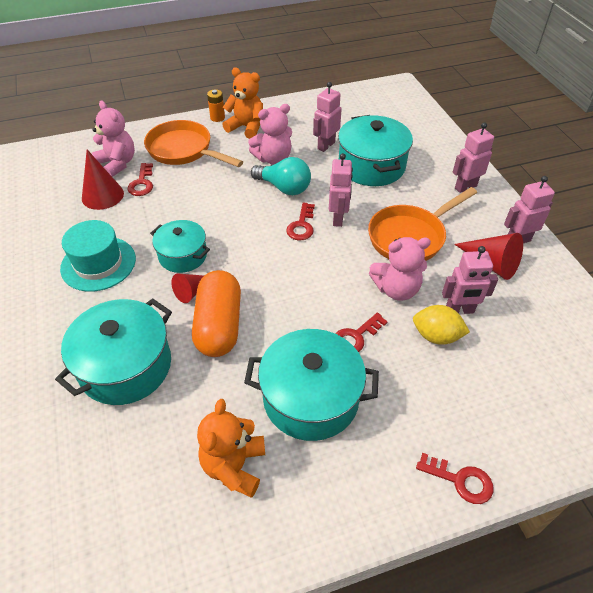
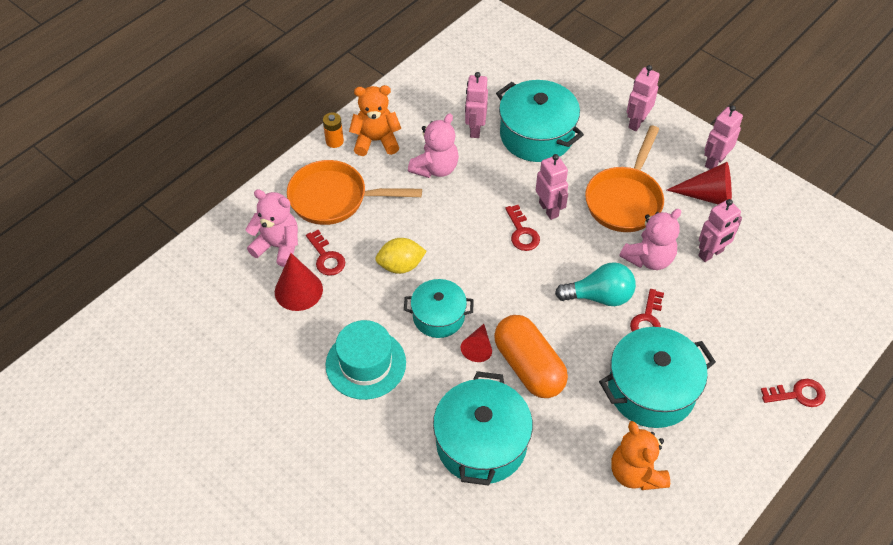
camera: 30 degrees left, 5 degrees up
turquoise light bulb [251,157,311,195] -> turquoise light bulb moved to [555,262,636,306]
yellow lemon [413,305,470,345] -> yellow lemon moved to [375,238,427,274]

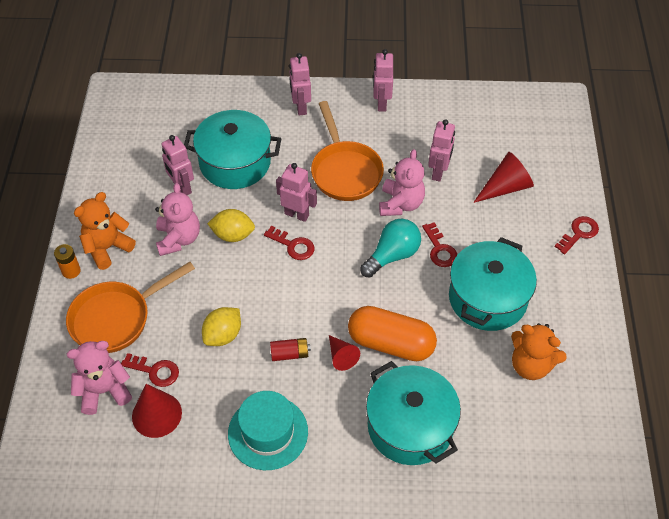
camera: 40 degrees left, 0 degrees up
turquoise pot [404,279,474,338] -> red battery [270,338,311,361]
red cone [667,162,732,205] -> red cone moved to [473,152,534,203]
none -> yellow lemon [207,209,255,242]

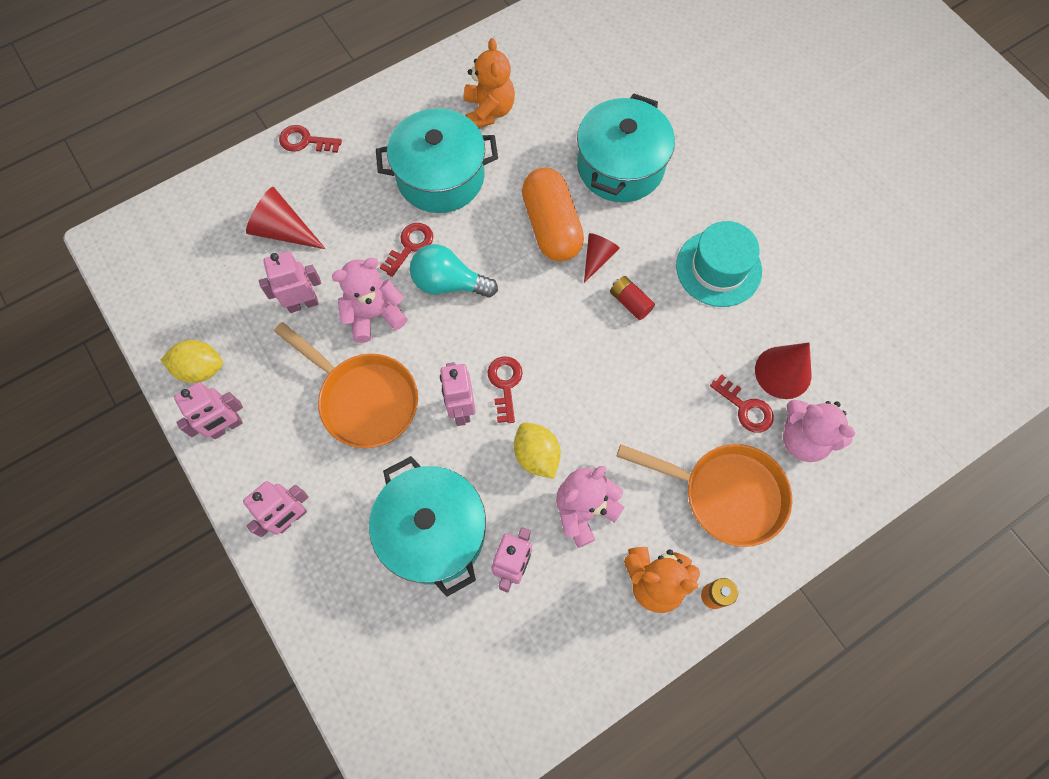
camera: 125 degrees left, 15 degrees up
red key [121,353,179,387] -> red key turned 150 degrees clockwise [710,374,774,433]
yellow lemon [202,307,241,346] -> yellow lemon moved to [161,340,223,383]
orange pan [311,101,384,201] -> orange pan turned 90 degrees clockwise [274,322,418,448]

